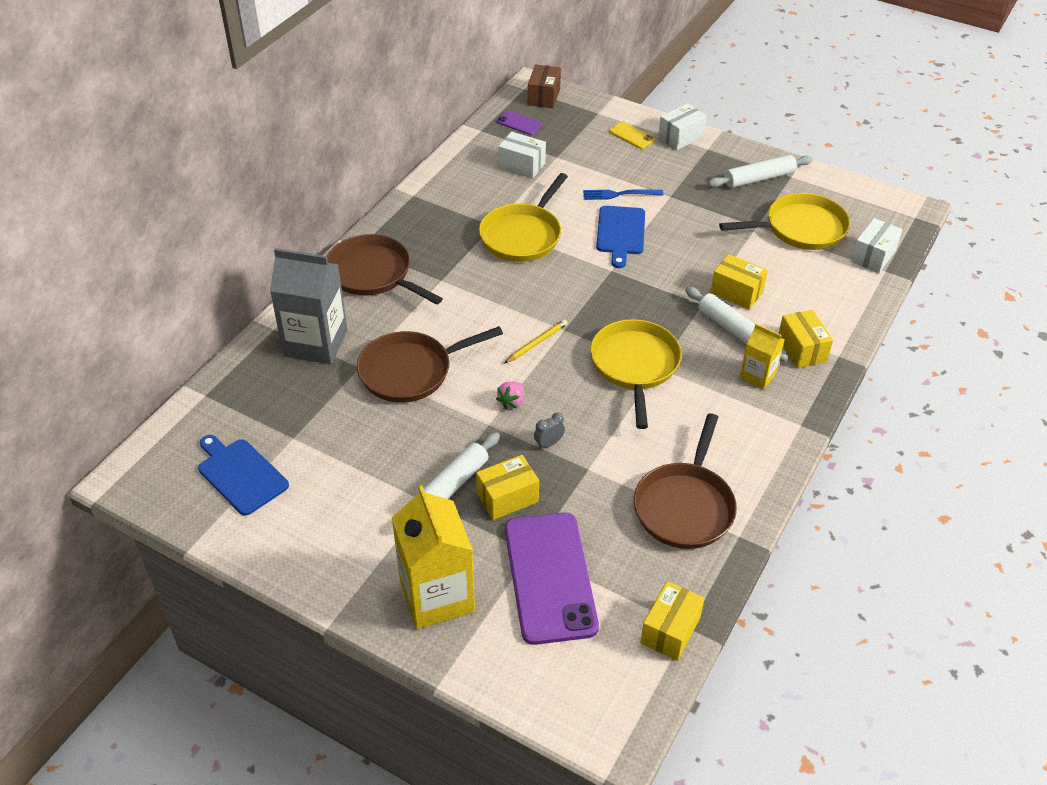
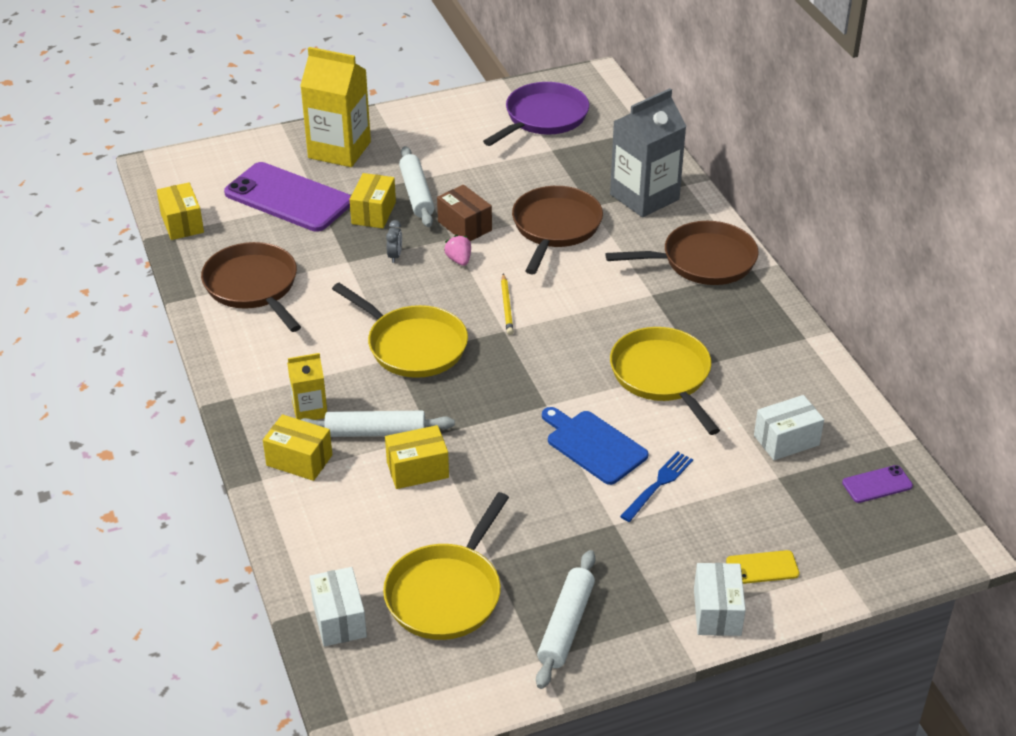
camera: 130 degrees right, 5 degrees down
blue cutting board [198,435,289,516] -> purple pan [483,82,589,146]
brown box [528,64,561,108] -> brown box moved to [437,185,492,241]

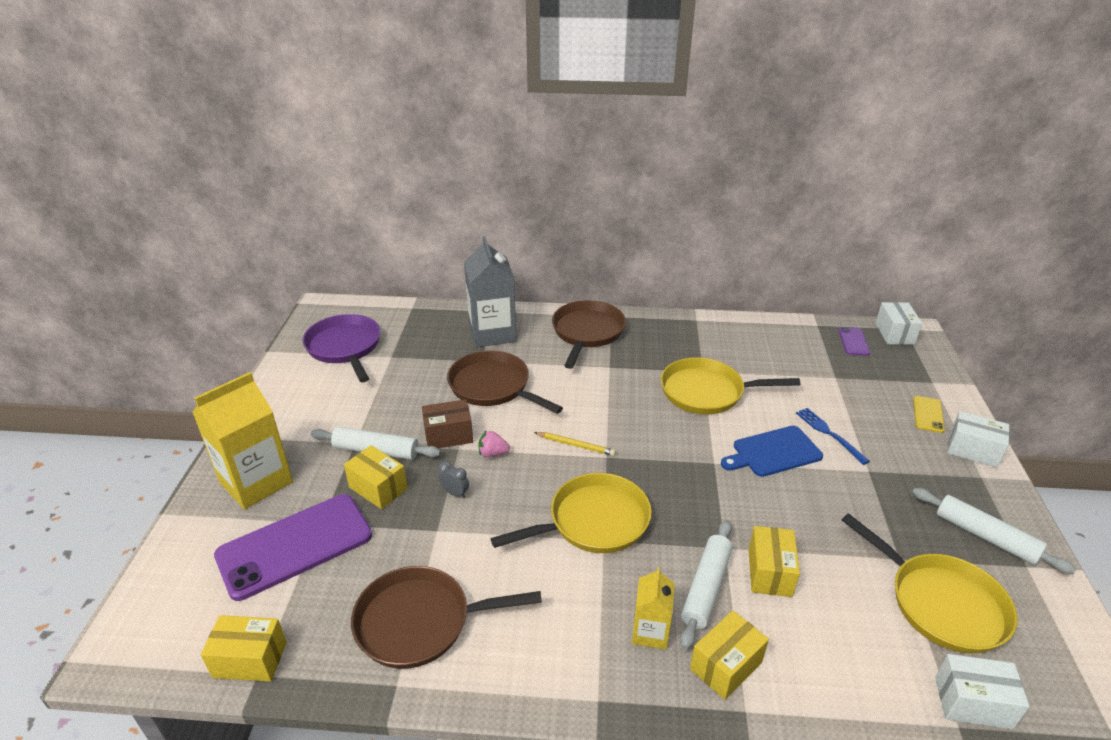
camera: 65 degrees left, 5 degrees down
white box [754,395,824,460] -> white box moved to [875,302,922,345]

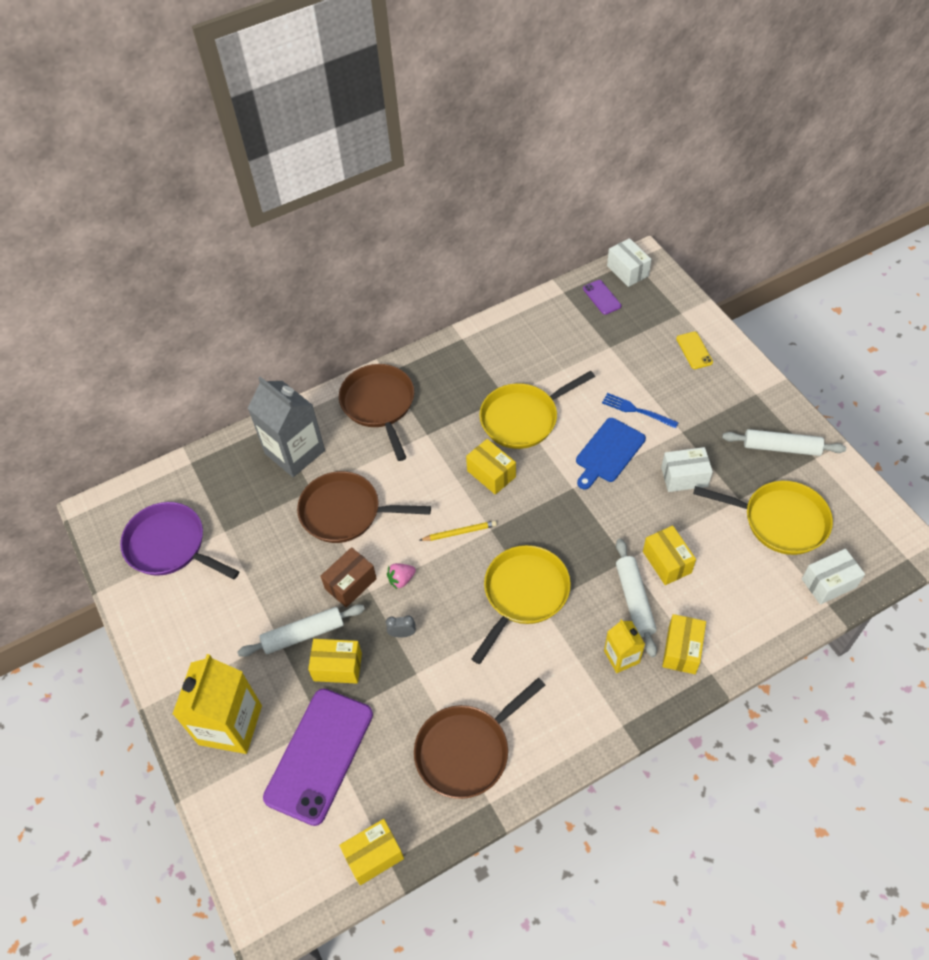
camera: 30 degrees left, 20 degrees up
white box [947,411,1009,467] -> white box moved to [661,447,713,492]
none -> yellow box [466,439,516,495]

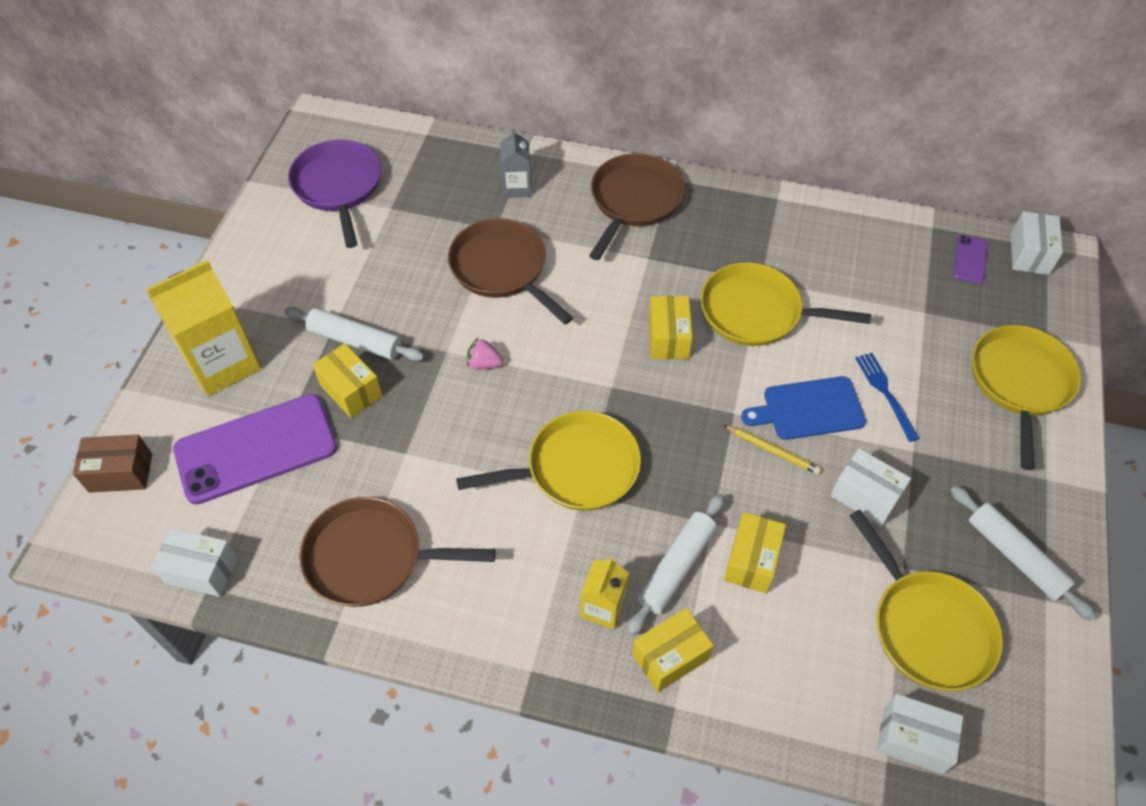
camera: 40 degrees right, 0 degrees up
grey carton [248,377,325,477] -> grey carton [501,129,531,198], size x0.53
brown box [320,547,377,608] -> brown box moved to [73,435,152,493]
yellow box [339,819,404,885] -> white box [151,528,238,597]
grey clock [386,615,416,637] -> none
yellow pencil [419,521,497,541] -> yellow pencil moved to [724,425,821,475]
yellow phone [676,331,713,369] -> yellow pan [972,325,1081,470]

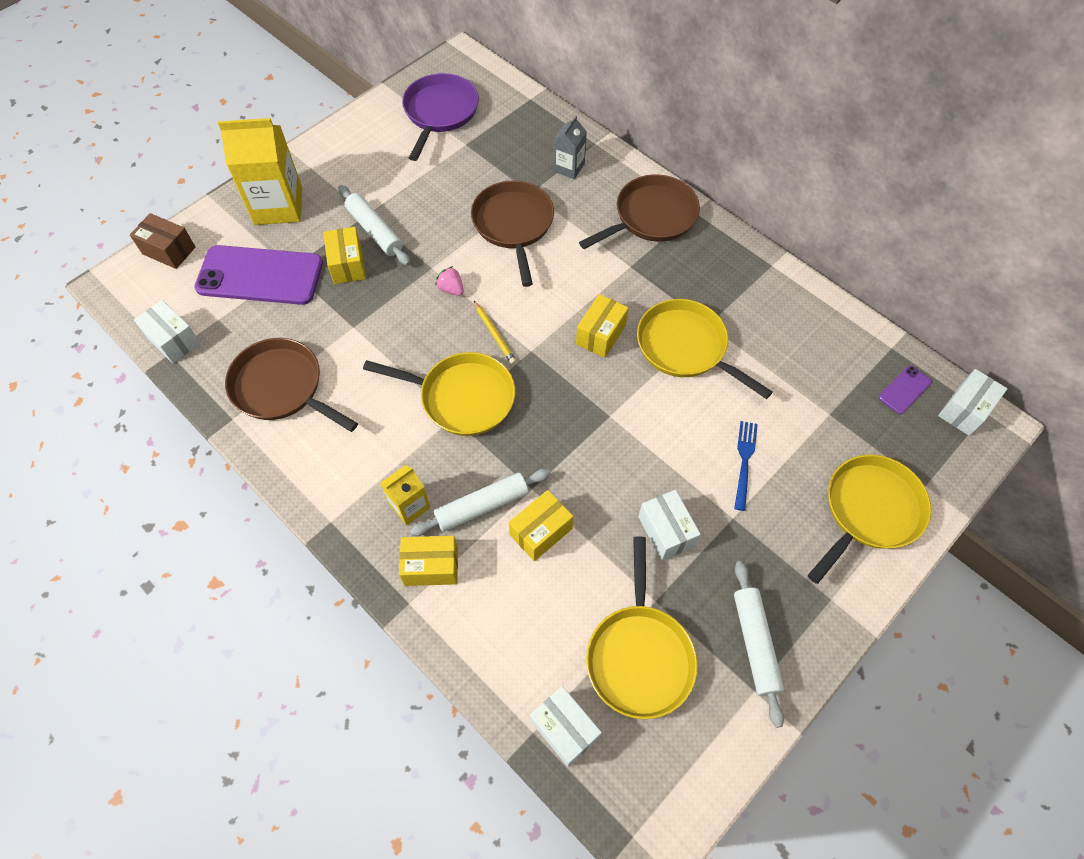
camera: 30 degrees right, 5 degrees up
yellow pencil [724,425,821,475] -> yellow pencil moved to [474,301,516,365]
blue cutting board [741,376,866,440] -> none

